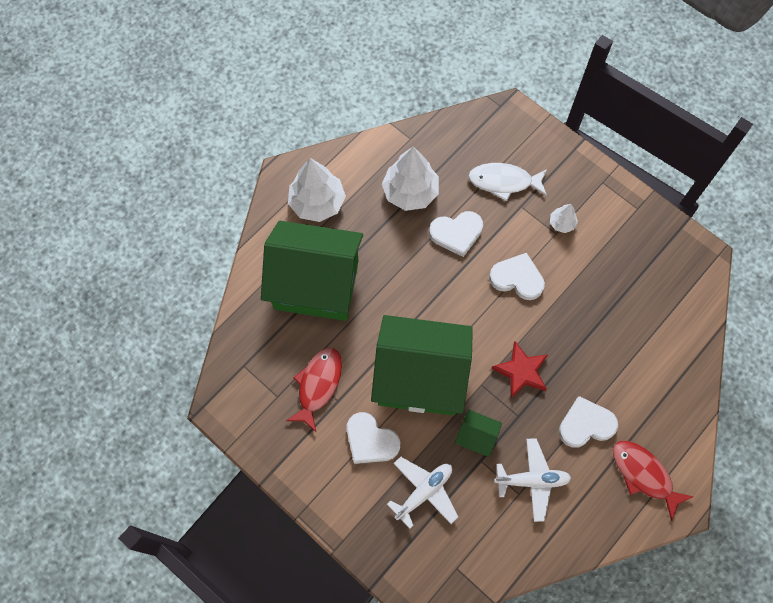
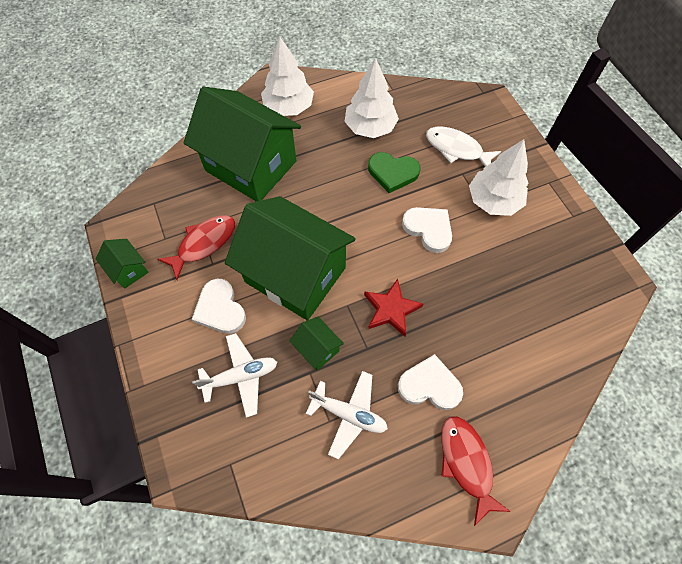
camera: 25 degrees right, 5 degrees down
white heart [429,211,483,257] -> green heart [368,152,421,193]
white tree [550,204,578,233] -> white tree [469,139,528,216], size x2.06
none -> green house [96,239,149,289]

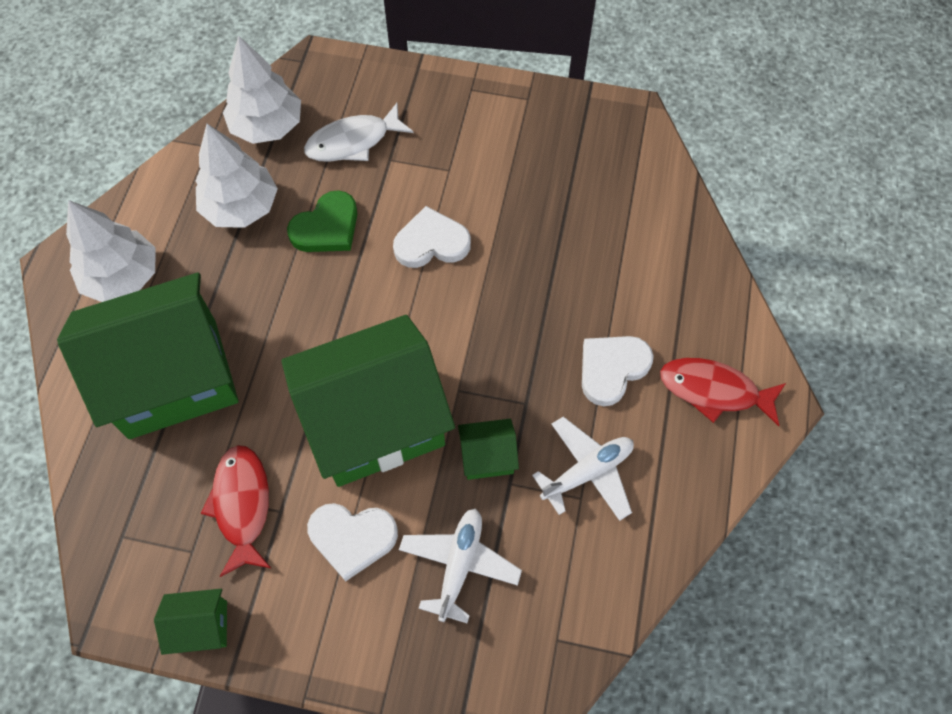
camera: 55 degrees left, 0 degrees up
red star [364,279,423,337] -> none
white tree [469,139,528,216] -> white tree moved to [223,35,301,144]

